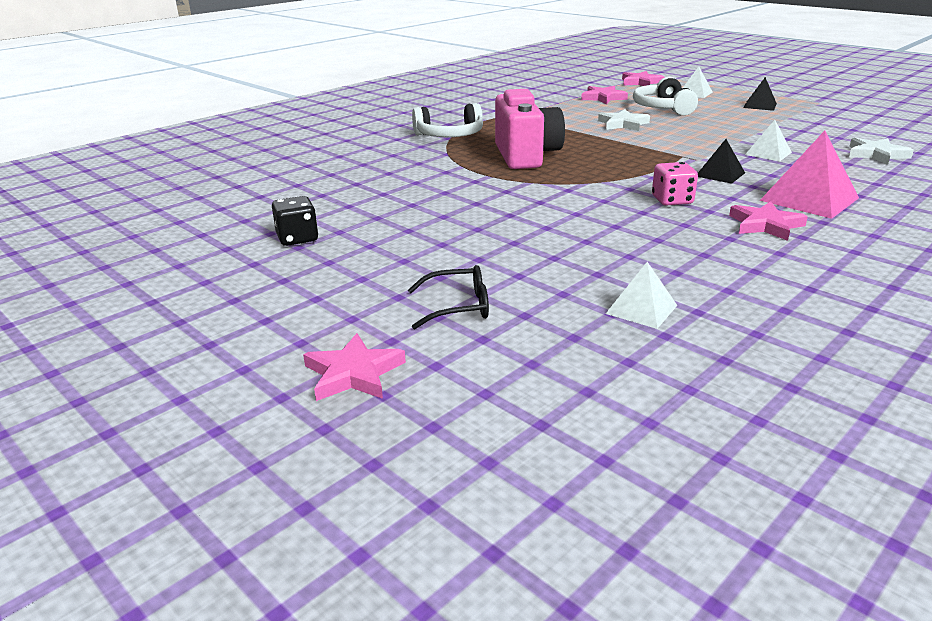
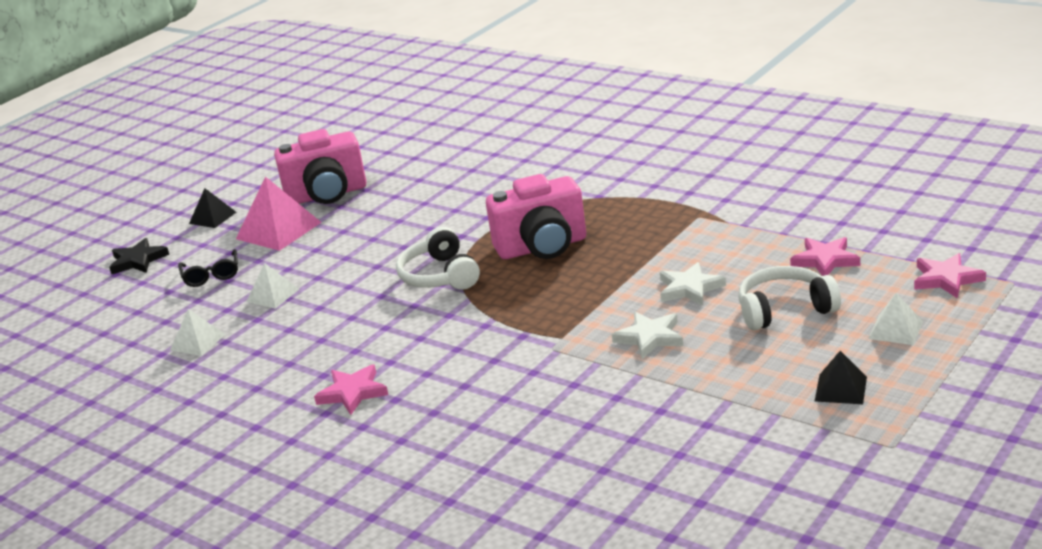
camera: 85 degrees right, 0 degrees up
black dice [272,196,318,246] -> pink camera [274,129,366,204]
pink star [303,333,406,401] -> black star [109,238,169,274]
white headphones [412,103,483,137] -> white headphones moved to [396,227,480,290]
pink dice [652,162,698,206] -> none
black pyramid [698,139,745,184] -> black pyramid moved to [189,188,236,228]
white pyramid [745,120,792,161] -> white pyramid moved to [246,263,299,309]
pink pyramid [760,131,859,219] -> pink pyramid moved to [236,177,322,251]
white star [849,138,914,165] -> white star moved to [612,312,683,359]

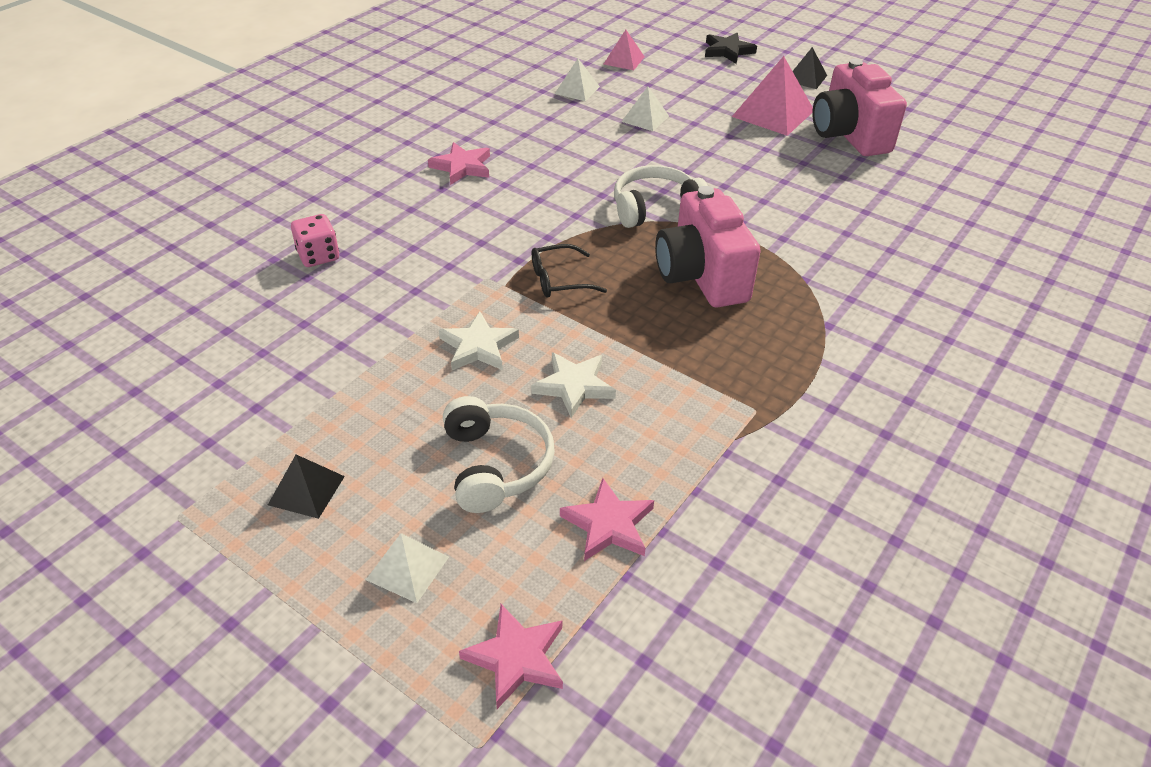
camera: 85 degrees right, 15 degrees up
black glasses [178,249,238,287] -> black glasses moved to [532,244,607,298]
none -> pink dice [291,214,339,267]
none -> pink pyramid [604,30,645,70]

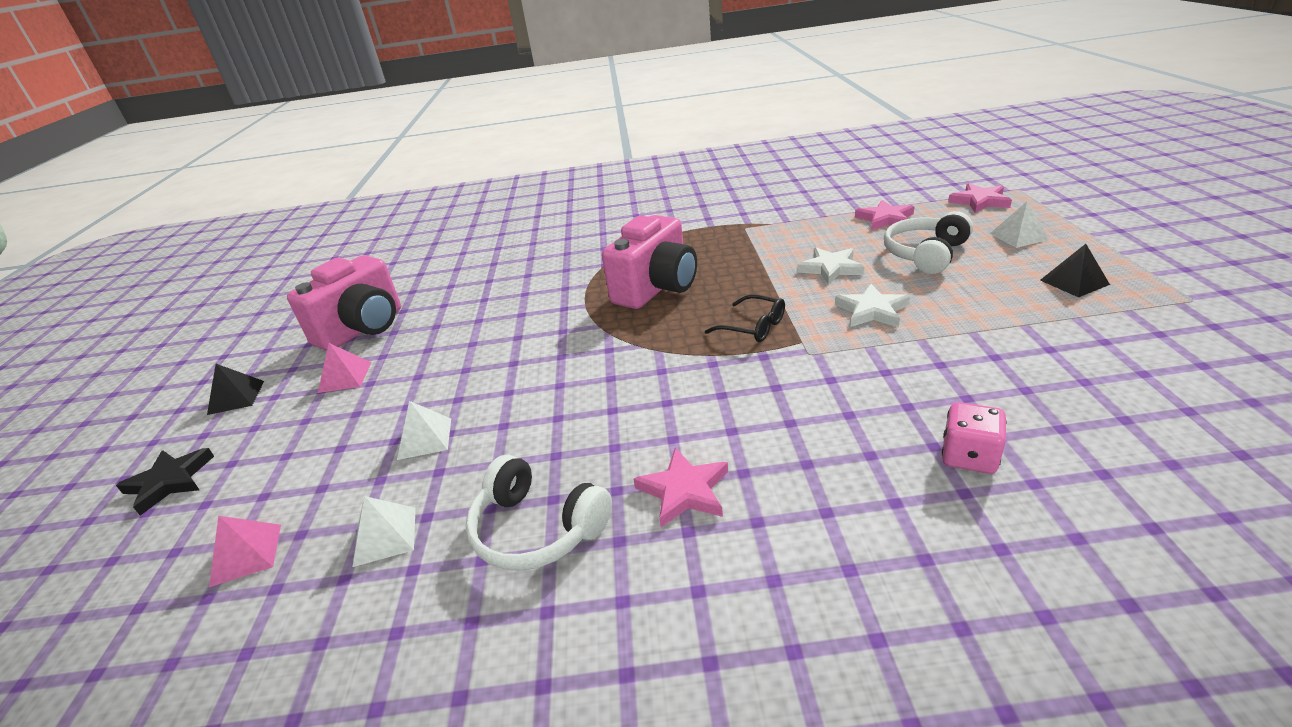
camera: 125 degrees left, 10 degrees down
white headphones [614,165,708,228] -> white headphones moved to [466,455,612,571]
pink pyramid [732,56,813,136] -> pink pyramid [318,343,372,393], size x0.57

